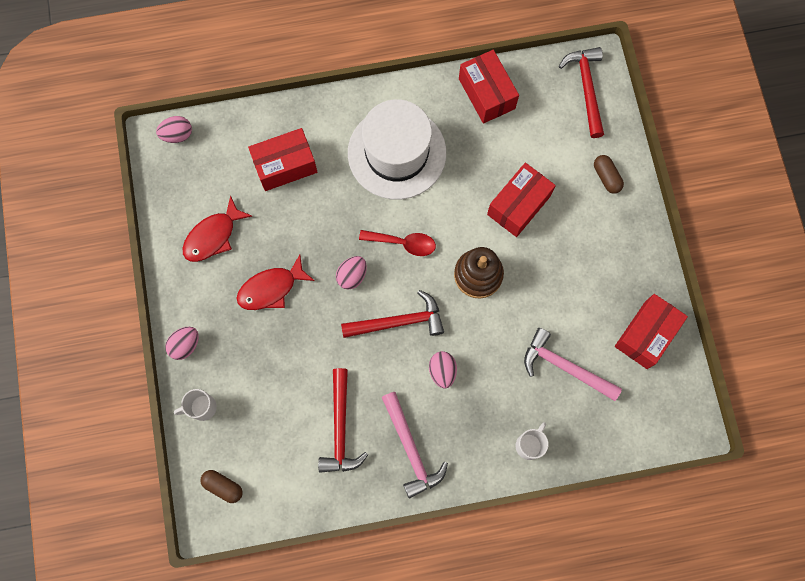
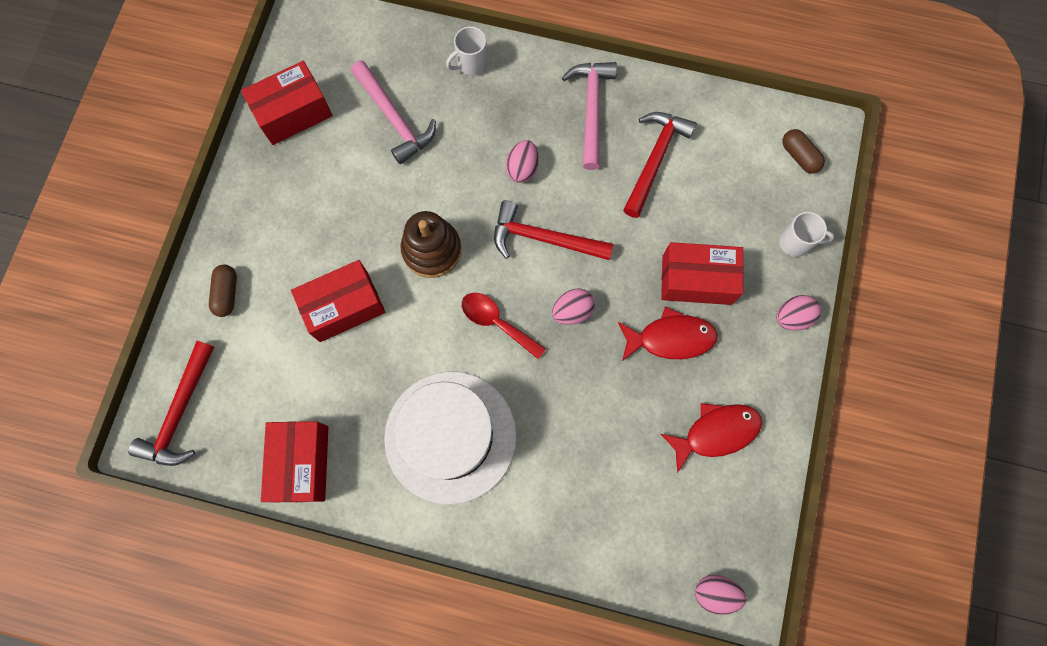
camera: 155 degrees left, 0 degrees up
red box [248,128,317,191] -> red box moved to [661,242,744,305]

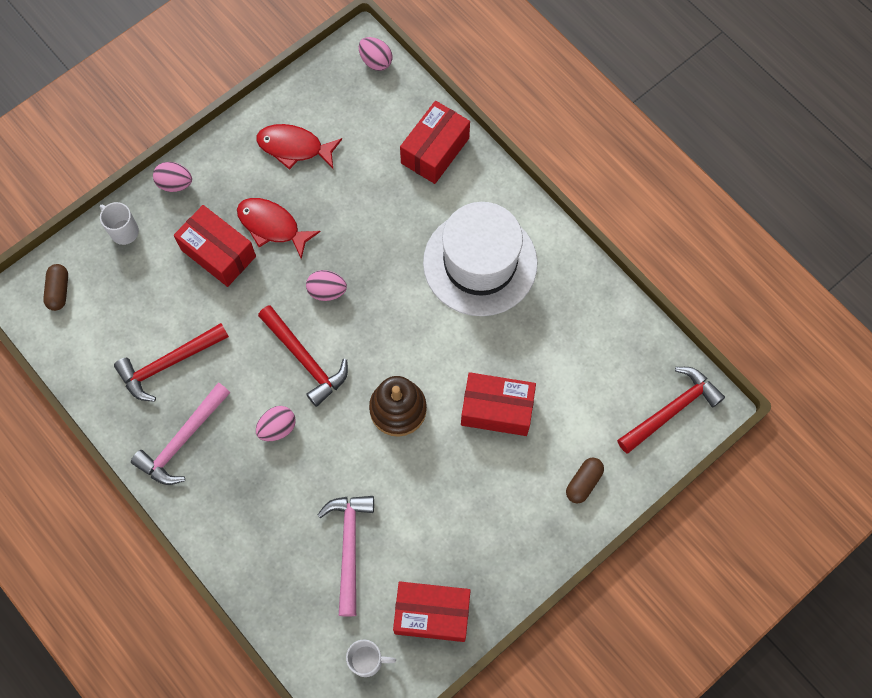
camera: 145 degrees left, 5 degrees down
red box [261,421,328,502] -> red box moved to [400,100,470,184]
white mug [446,26,487,76] -> white mug moved to [346,640,396,677]
red spoon [462,293,546,359] -> none

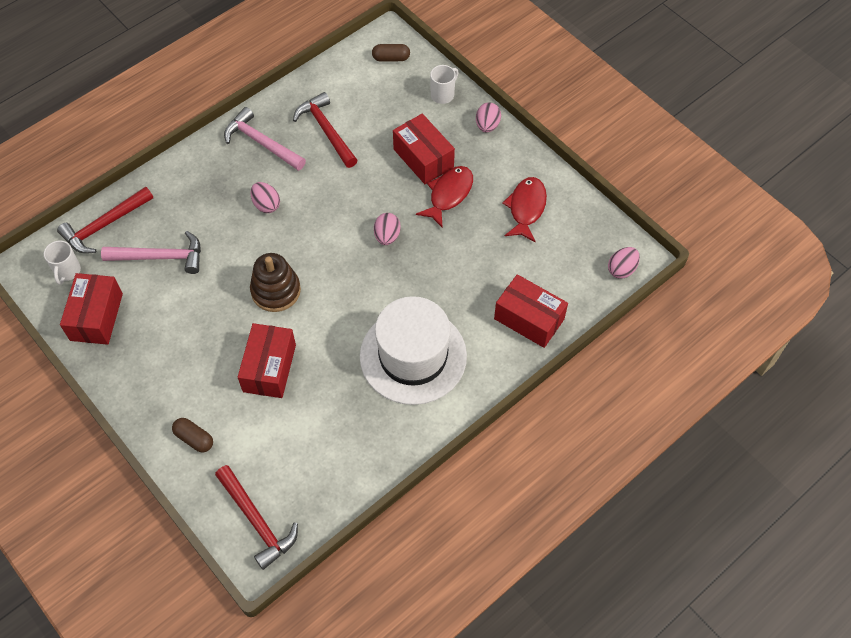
camera: 90 degrees right, 10 degrees down
red box [174,205,256,287] -> red box turned 75 degrees counterclockwise [393,114,455,184]
red hammer [258,305,348,407] -> red hammer moved to [57,187,153,254]

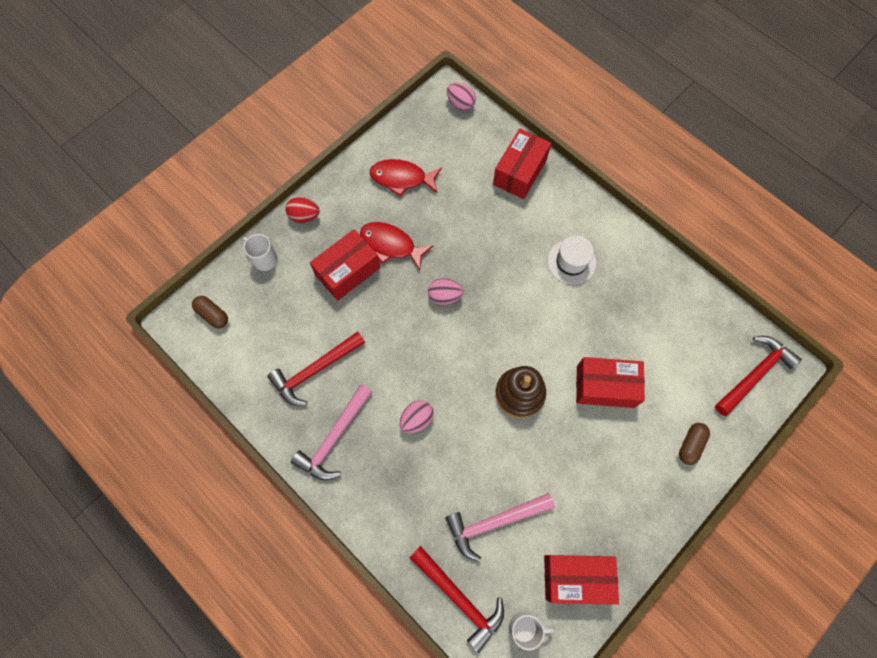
camera: 95 degrees left, 10 degrees up
pink hammer [101,231,201,274] -> pink hammer turned 105 degrees counterclockwise [445,493,555,562]
white hat [360,296,467,405] -> white hat [547,236,596,284], size x0.50
brown capsule [372,44,410,62] -> brown capsule turned 45 degrees counterclockwise [192,296,228,328]
pink egg [476,102,501,132] -> red egg [285,197,319,223]

